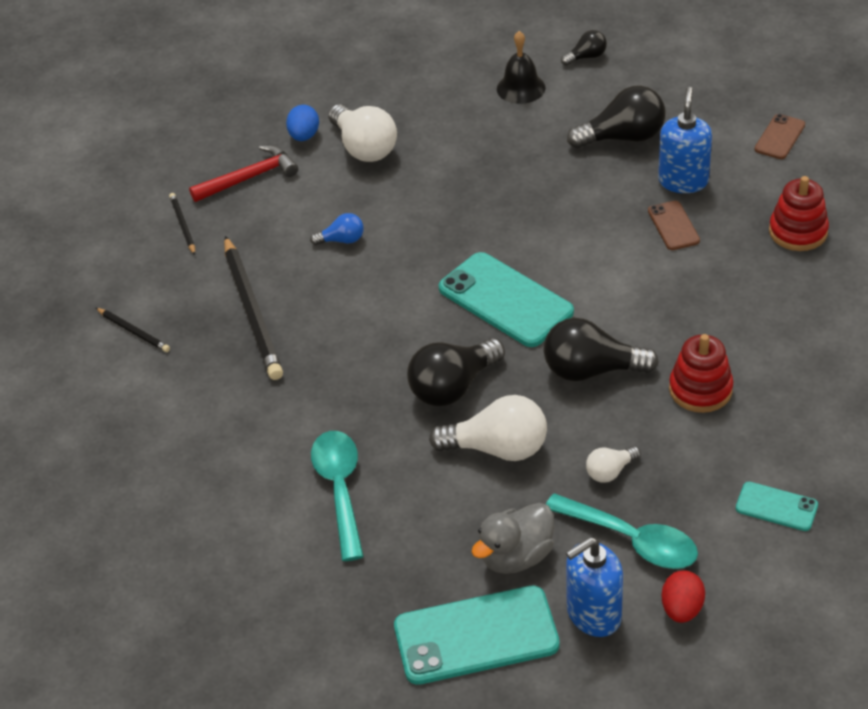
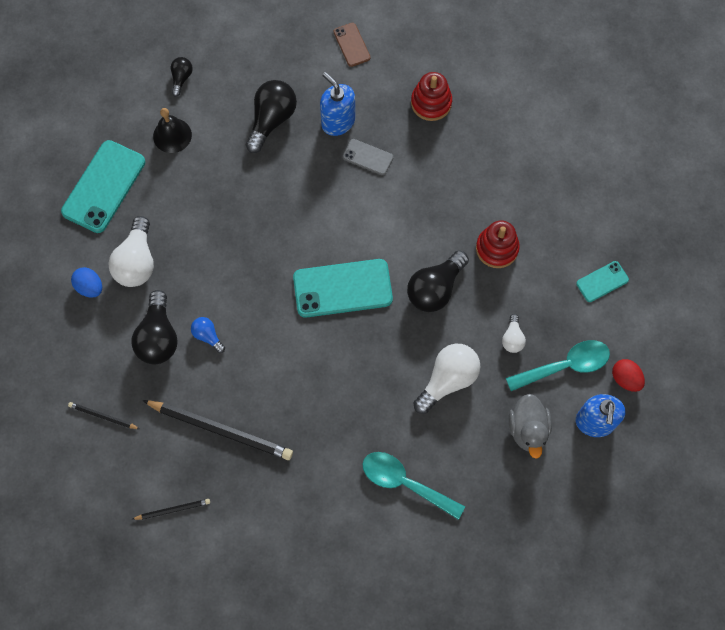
camera: 55 degrees left, 25 degrees up
red hammer [189,145,298,202] -> none
blue light bulb [310,213,364,245] -> blue light bulb turned 75 degrees counterclockwise [191,317,225,353]
white light bulb [328,104,397,162] -> white light bulb turned 90 degrees clockwise [108,216,154,287]
turquoise phone [394,586,560,685] -> turquoise phone moved to [61,140,145,233]
black light bulb [407,338,505,406] -> black light bulb moved to [131,290,178,364]
brown phone [648,201,700,250] -> grey phone [343,139,393,175]

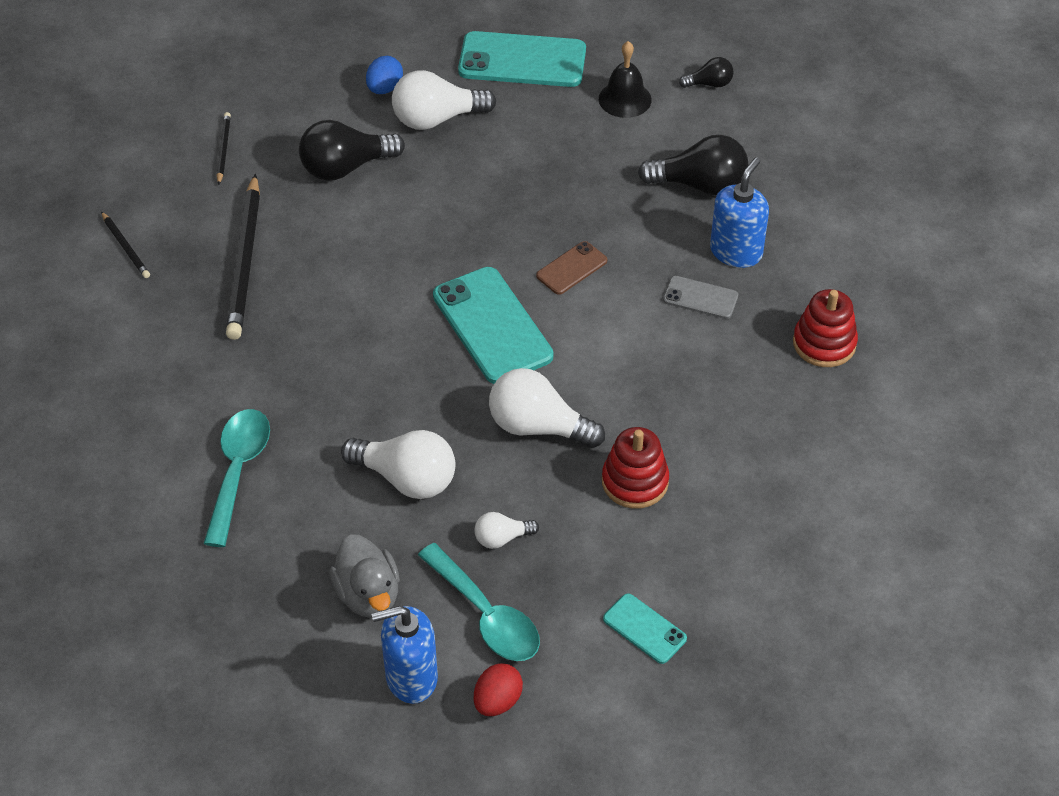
camera: 70 degrees right, 20 degrees down
blue light bulb [191,317,225,353] -> none
brown phone [333,23,371,67] -> brown phone moved to [536,241,607,295]
grey phone [343,139,393,175] -> grey phone turned 75 degrees counterclockwise [663,276,738,319]
black light bulb [407,250,469,312] -> white light bulb [489,368,605,448]
grey duck [509,394,552,459] -> grey duck turned 90 degrees counterclockwise [330,534,400,618]

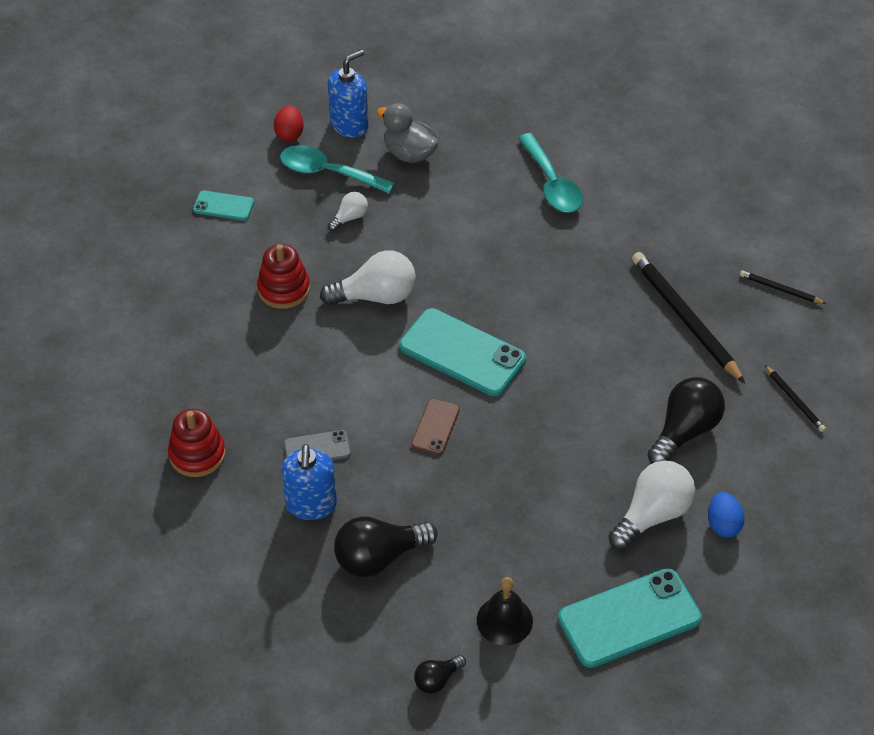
camera: 150 degrees right, 0 degrees up
white light bulb [341,430,455,499] -> none

